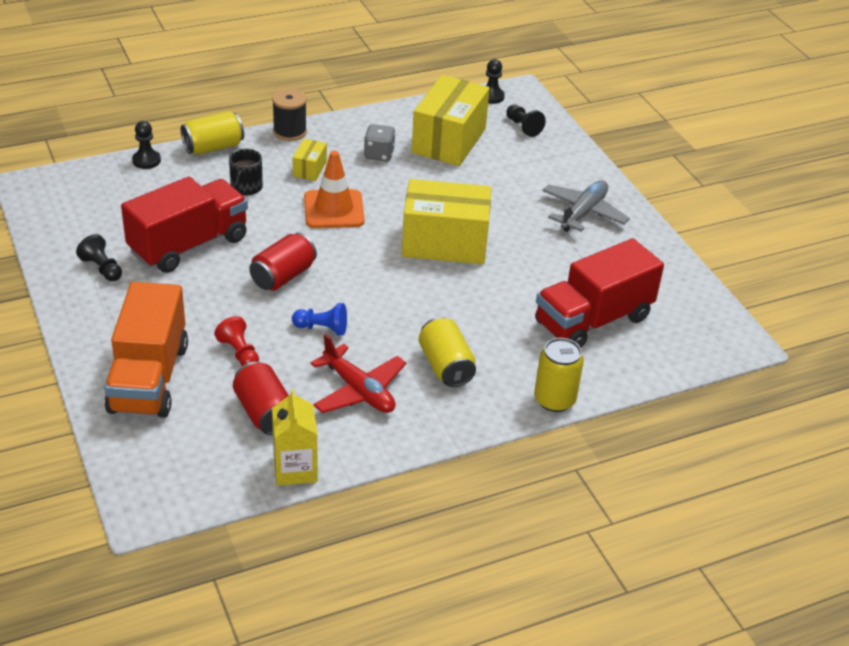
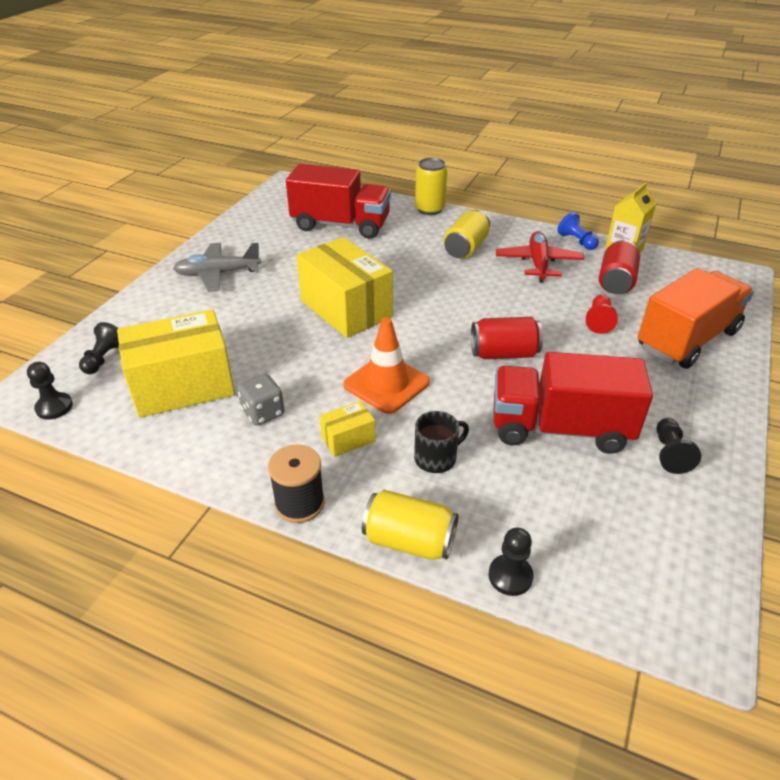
camera: 130 degrees left, 0 degrees up
blue pawn [292,303,347,336] -> blue pawn moved to [557,212,599,250]

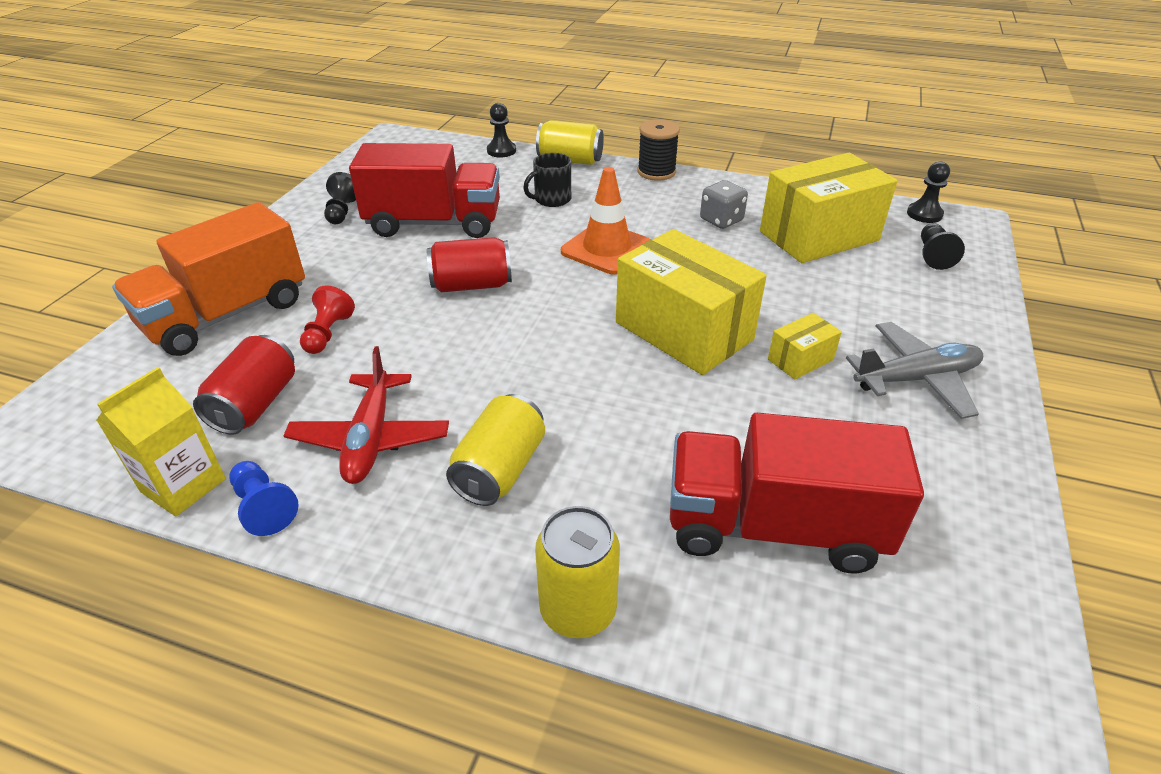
camera: 175 degrees right, 0 degrees up
yellow box [319,401,376,457] -> yellow box moved to [768,313,842,380]

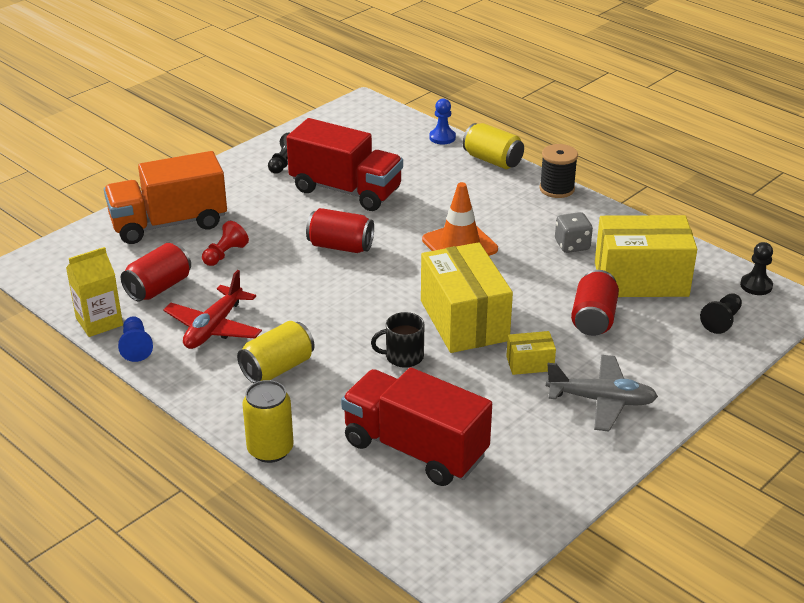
camera: 25 degrees right, 5 degrees down
black pawn [487,103,516,157] -> blue pawn [429,99,456,145]
black mug [523,153,571,207] -> black mug moved to [371,312,424,368]
none -> red can [571,270,619,336]

